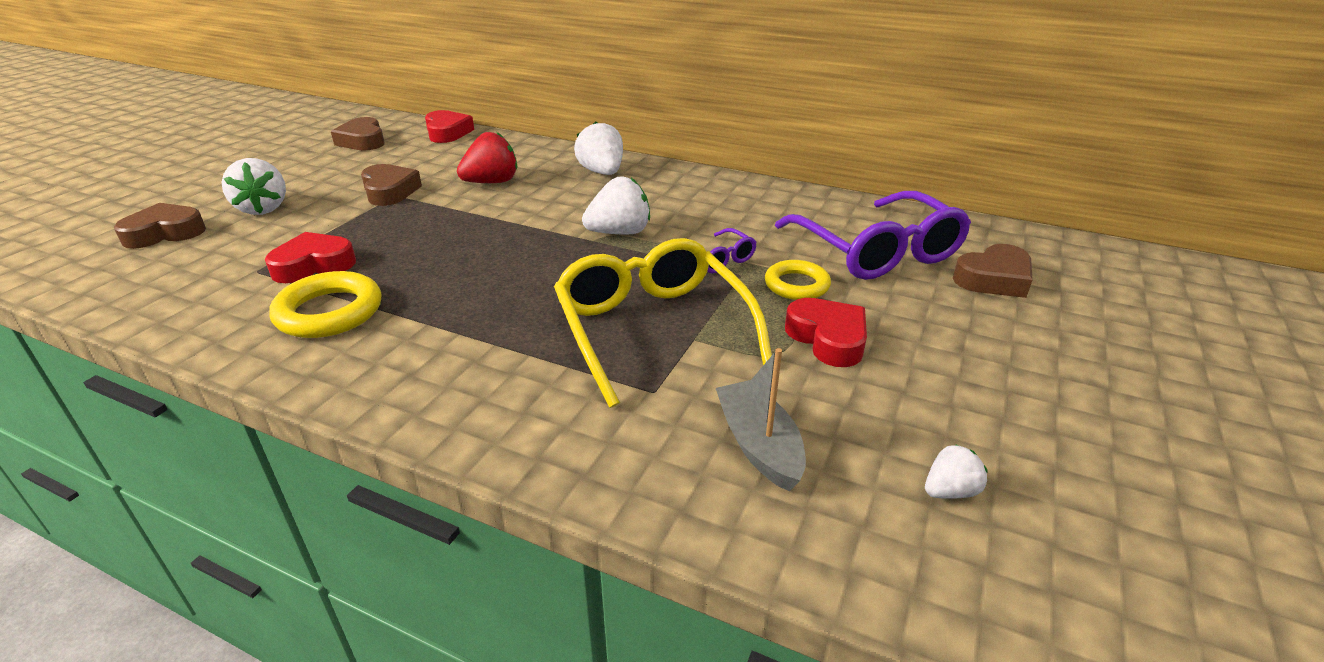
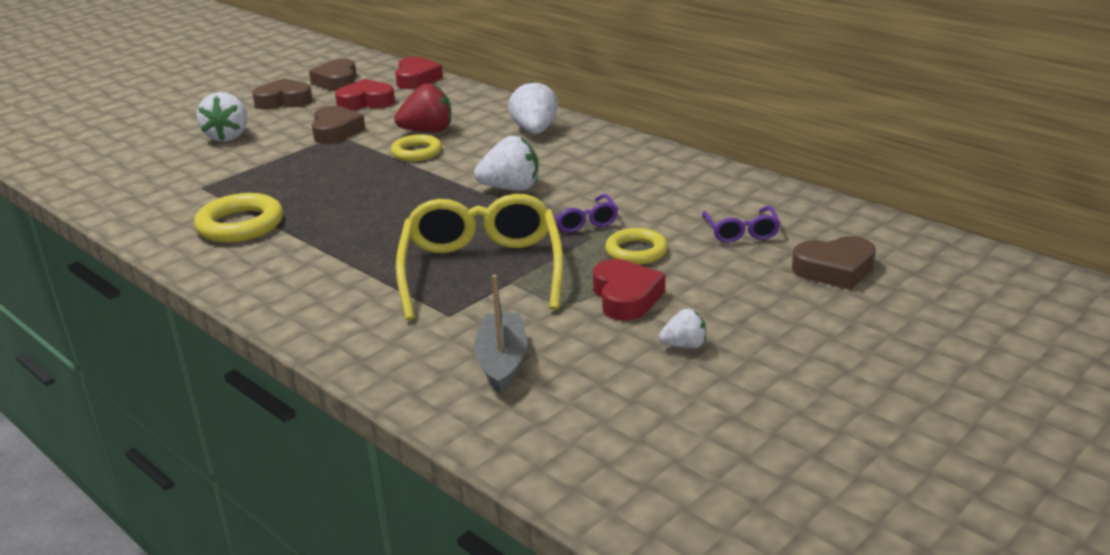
camera: 20 degrees right, 5 degrees down
brown heart [114,203,206,249] -> brown heart moved to [252,78,313,110]
red heart [265,232,356,283] -> red heart moved to [335,79,395,111]
purple glasses [775,191,971,280] -> purple glasses [702,206,780,243], size x0.46
white strawberry [925,444,988,499] -> white strawberry moved to [659,309,706,348]
none -> yellow ring [391,134,442,161]

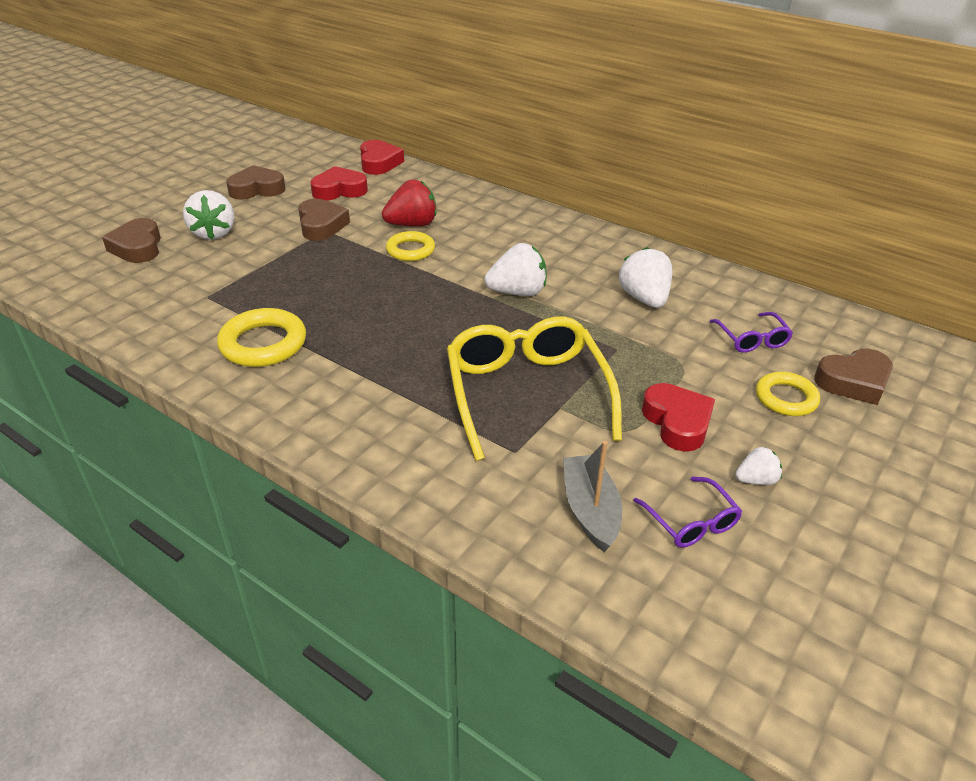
camera: 10 degrees left, 10 degrees up
brown heart [309,59,357,91] -> brown heart moved to [102,218,161,263]
white strawberry [508,81,558,134] -> white strawberry moved to [619,247,672,308]
purple glasses [546,194,618,233] -> purple glasses moved to [633,476,742,548]
yellow ring [605,228,668,265] -> yellow ring moved to [756,372,820,416]

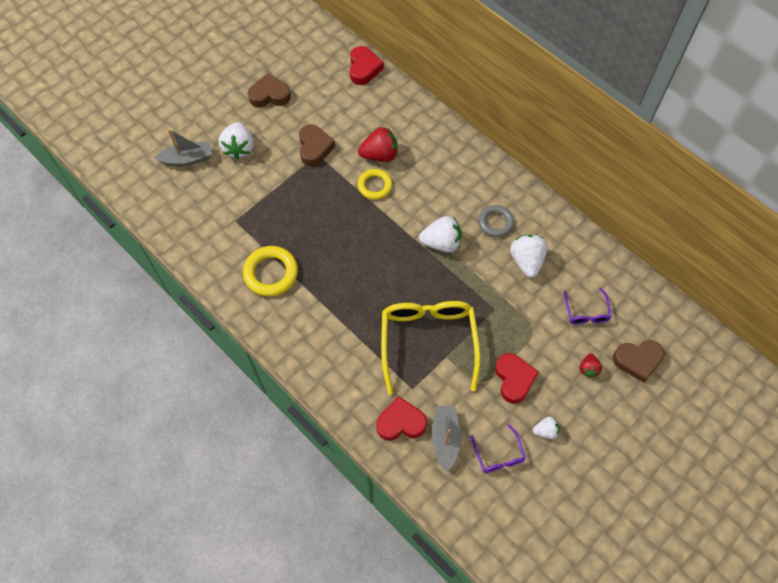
camera: 10 degrees right, 25 degrees up
brown heart [102,218,161,263] -> grey boat [155,129,212,166]
red heart [310,166,368,201] -> red heart moved to [376,396,427,441]
yellow ring [756,372,820,416] -> red strawberry [580,353,602,378]
none -> grey ring [478,205,514,237]

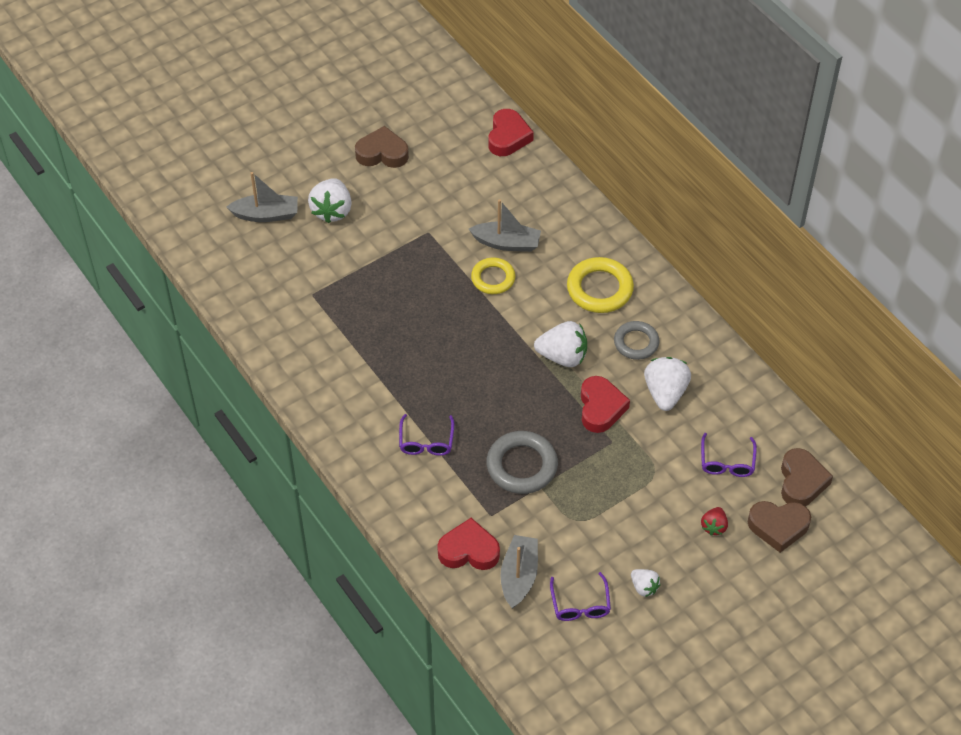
camera: 10 degrees right, 10 degrees down
yellow ring [243,246,298,297] -> yellow ring moved to [567,257,634,313]
brown heart [299,124,335,166] -> brown heart moved to [781,448,833,506]
red strawberry [358,127,398,162] -> grey boat [469,199,541,252]
yellow glasses [381,301,481,395] -> grey ring [486,431,558,494]
red heart [495,353,539,404] -> red heart moved to [581,376,630,433]
white strawberry [533,417,559,439] -> white strawberry turned 45 degrees clockwise [631,569,661,597]
none -> purple glasses [399,414,454,456]

